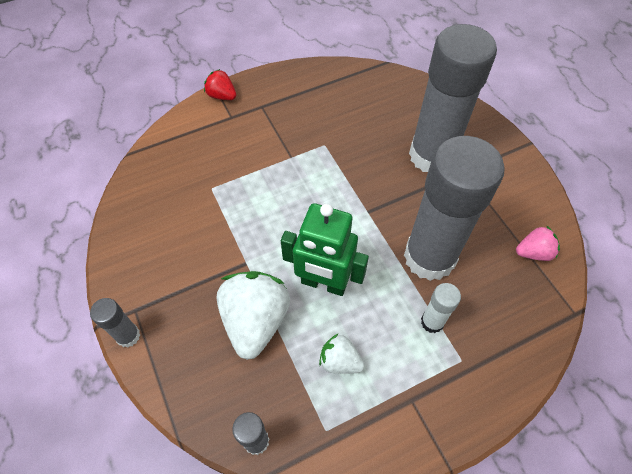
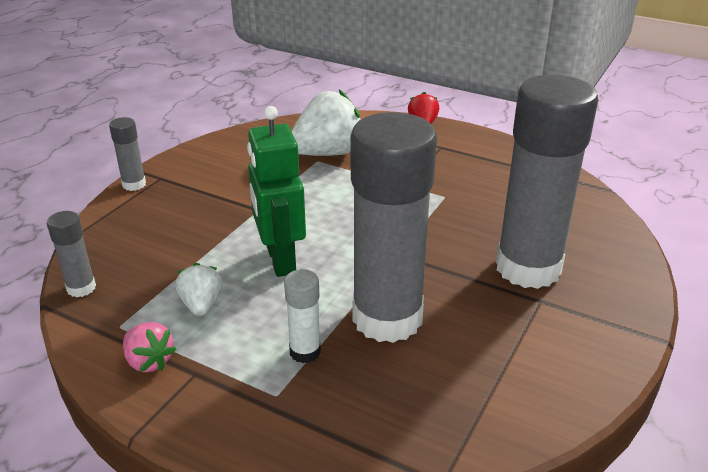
camera: 55 degrees right, 25 degrees down
white strawberry [216,271,290,360] -> white strawberry moved to [291,90,361,156]
pink strawberry [516,226,560,261] -> pink strawberry moved to [123,322,177,372]

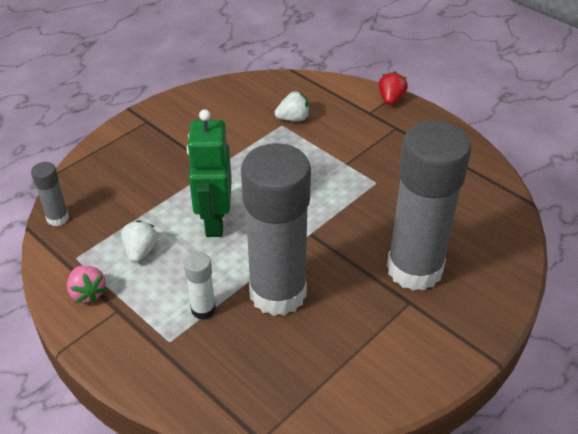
camera: 15 degrees right, 10 degrees up
grey glue stick [109,117,146,191] -> none
white strawberry [291,90,361,156] -> white strawberry [275,91,310,121], size x0.52

